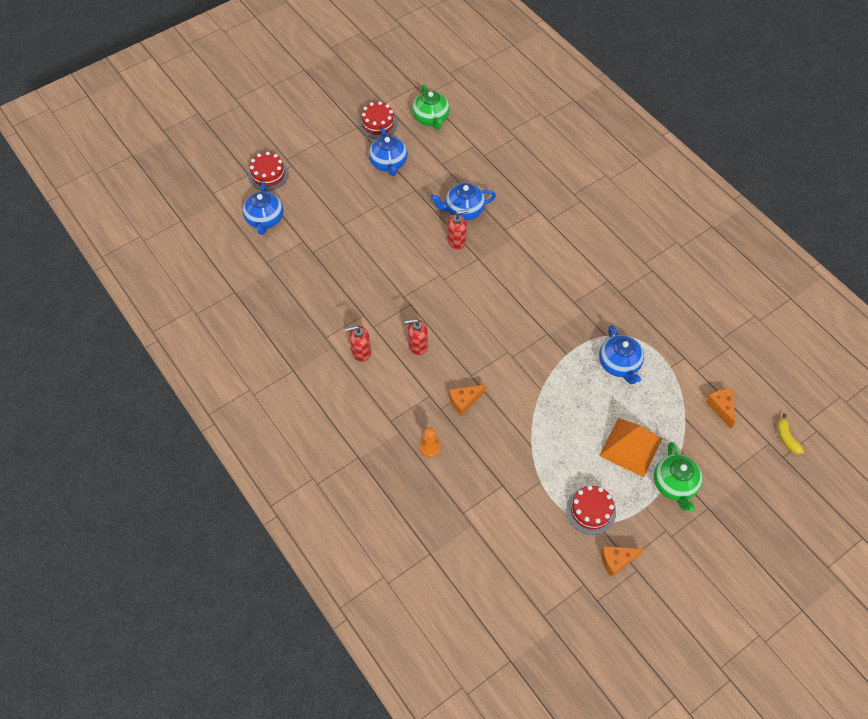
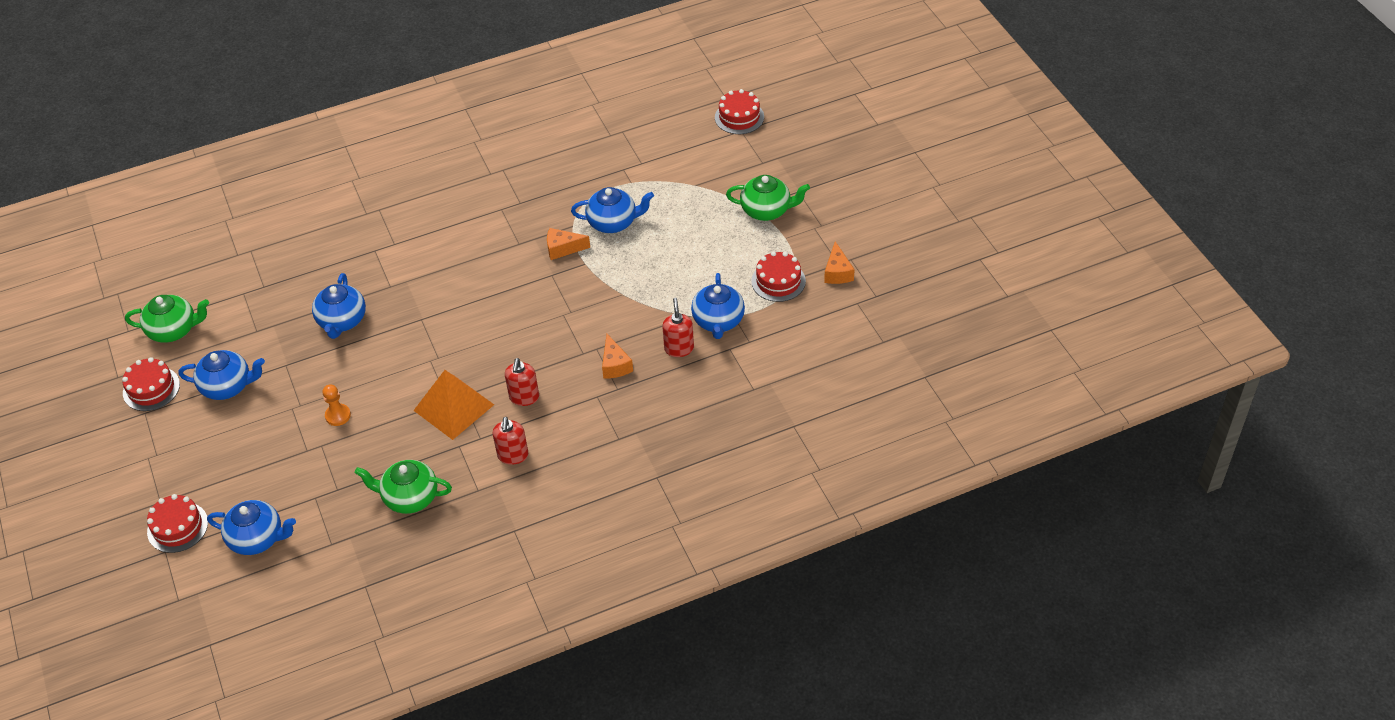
camera: 75 degrees left, 10 degrees down
orange pawn [420,427,441,457] -> orange pawn moved to [322,384,351,426]
red soap dispenser [447,209,469,250] -> red soap dispenser moved to [662,298,694,357]
orange pyramid [599,418,662,477] -> orange pyramid moved to [413,370,494,440]
orange cheese [705,389,735,429] -> orange cheese moved to [547,228,590,260]
yellow banana [777,414,804,454] -> red cake [715,89,764,134]
none -> green teapot [355,460,452,514]
none -> blue teapot [691,273,745,339]

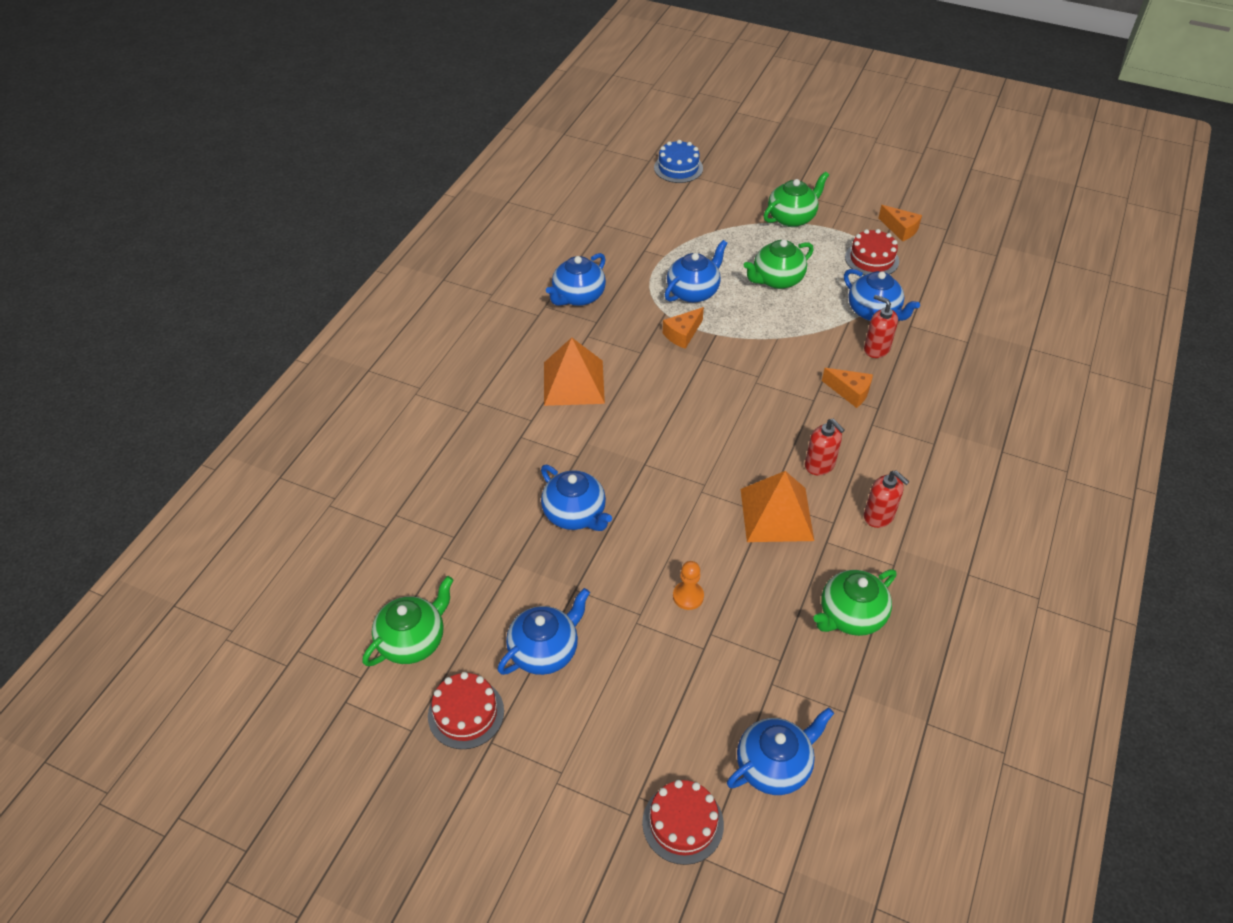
camera: 45 degrees left, 0 degrees up
red cake [715,89,764,134] -> blue cake [654,140,703,183]
none -> orange pyramid [544,338,605,406]
none -> blue teapot [546,253,606,306]
none -> green teapot [744,239,814,289]

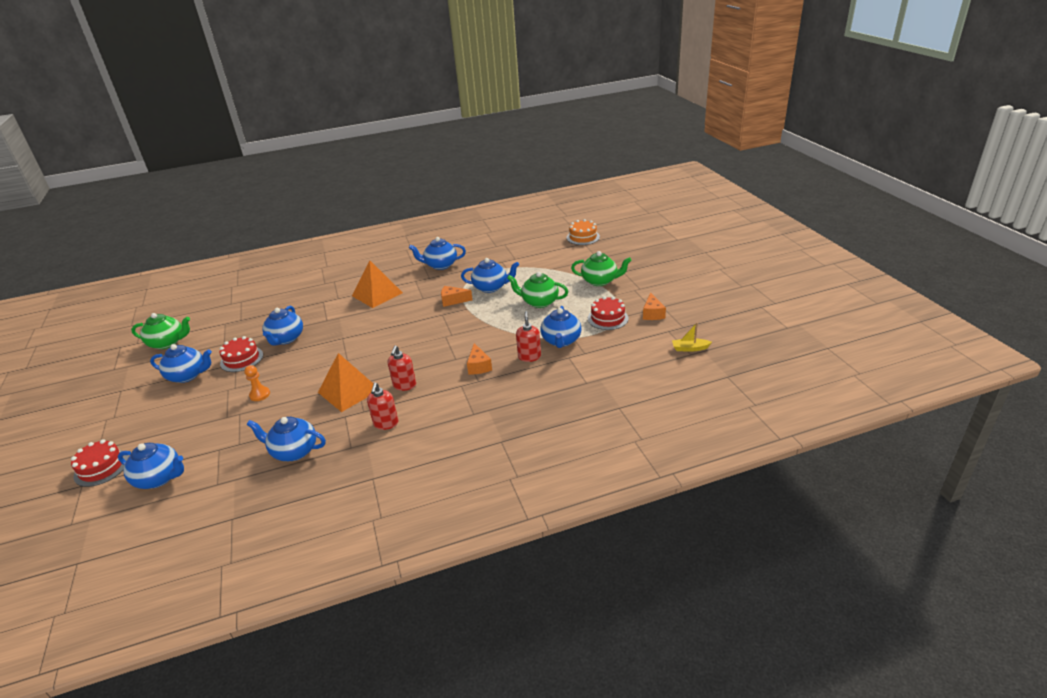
camera: 50 degrees right, 15 degrees down
red cake [428,672,504,749] -> red cake moved to [220,336,263,372]
blue cake [654,140,703,183] -> orange cake [567,219,600,245]
green teapot [813,569,896,636] -> blue teapot [246,417,326,461]
none -> yellow boat [672,322,712,352]

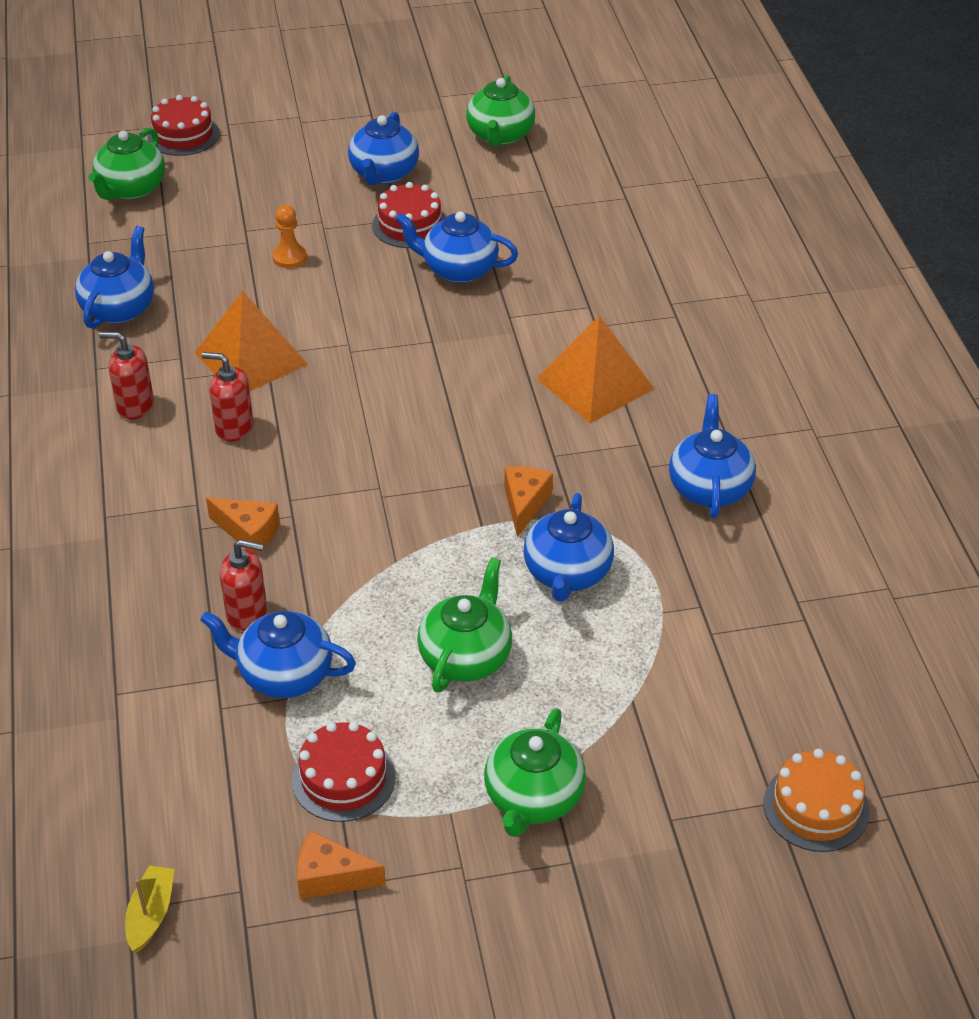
camera: 95 degrees right, 10 degrees up
blue teapot [118,443,184,489] -> green teapot [88,128,165,200]
orange cheese [467,343,492,375] -> orange cheese turned 150 degrees counterclockwise [206,498,280,554]

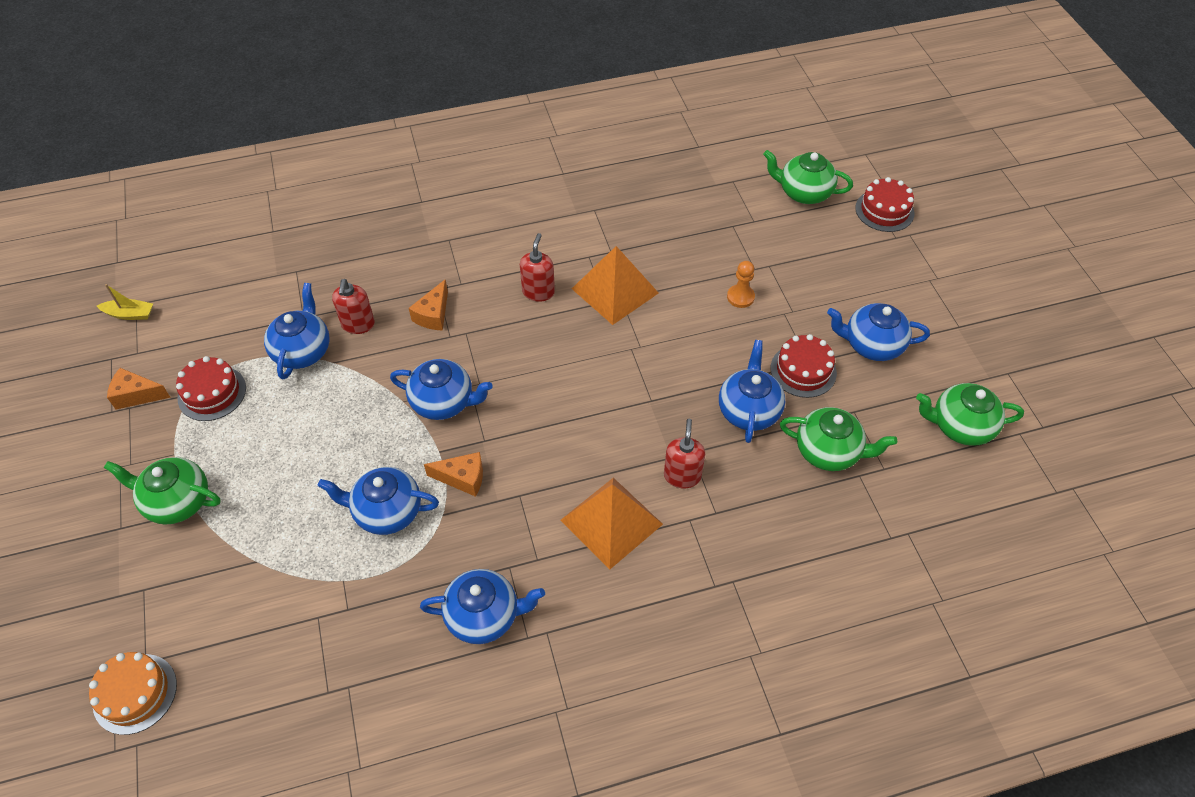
camera: 85 degrees right, 10 degrees up
blue teapot [75,226,154,329] -> blue teapot moved to [390,359,493,420]
red soap dispenser [99,332,154,420] -> red soap dispenser moved to [664,419,705,488]
orange cheese [297,831,386,899] -> orange cheese turned 90 degrees counterclockwise [107,368,171,410]
green teapot [417,557,512,693] -> green teapot moved to [780,407,897,471]

